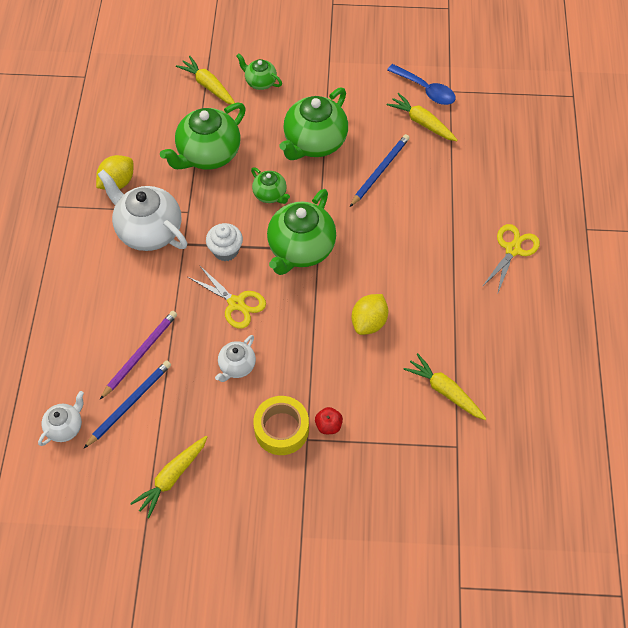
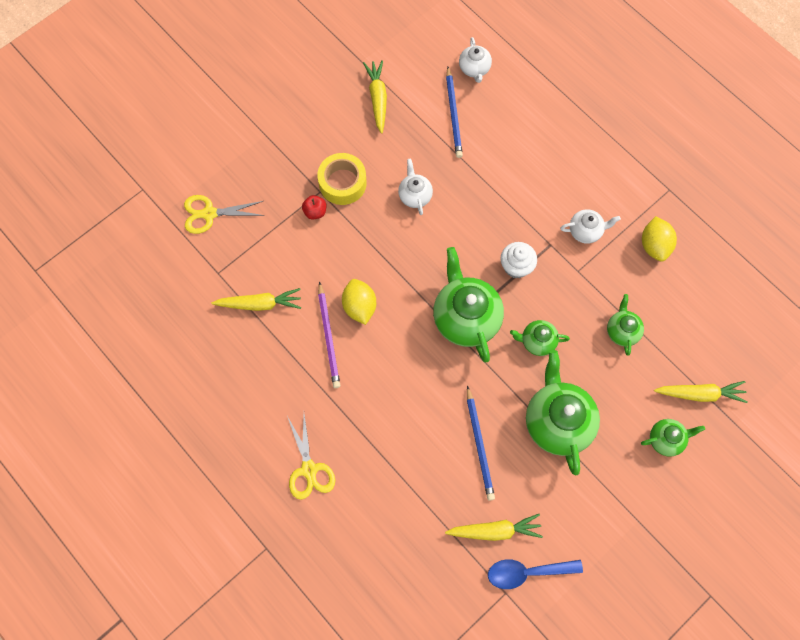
camera: 135 degrees right, 10 degrees up
white teapot [97,170,187,251] -> white teapot [560,209,621,244], size x0.52
purple pencil [100,311,177,399] -> purple pencil moved to [318,281,340,388]
green teapot [160,103,246,170] -> green teapot [607,294,644,356], size x0.52
yellow scissors [188,265,266,329] -> yellow scissors moved to [184,195,265,234]

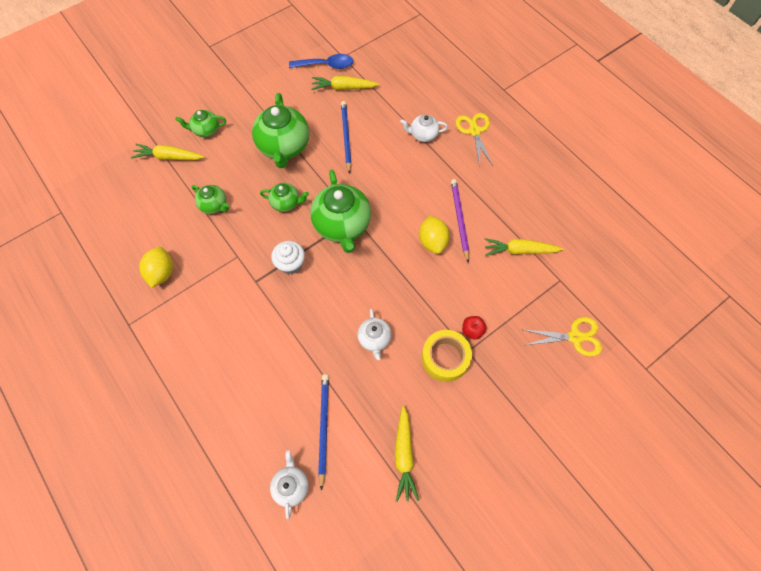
camera: 175 degrees left, 5 degrees down
white teapot [560,209,621,244] -> white teapot moved to [400,115,448,142]
green teapot [607,294,644,356] -> green teapot turned 60 degrees counterclockwise [191,185,229,214]

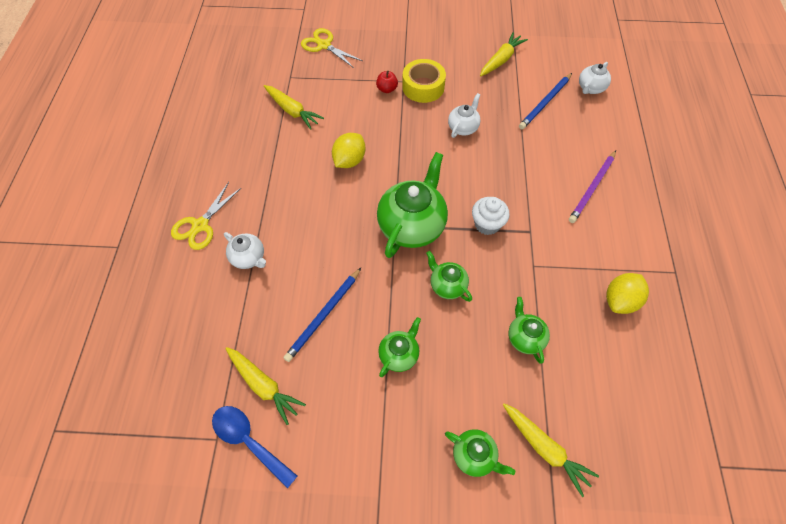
camera: 140 degrees left, 5 degrees down
green teapot [252,93,309,168] -> green teapot [378,317,421,377], size x0.52
purple pencil [451,179,469,263] -> purple pencil moved to [569,150,616,223]

